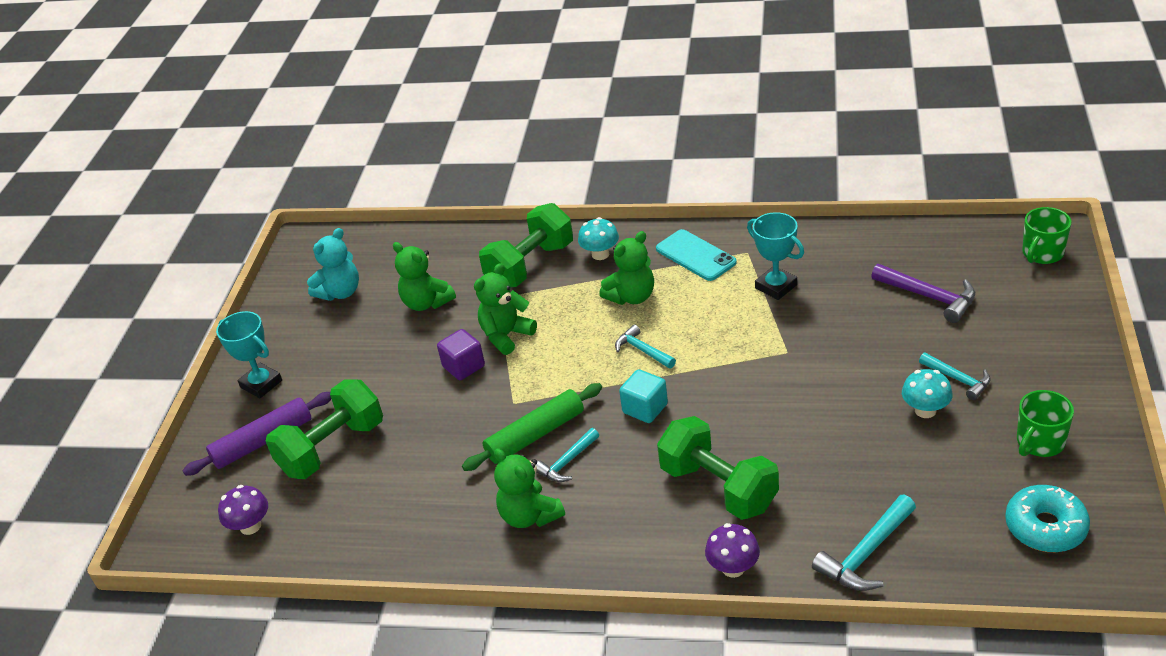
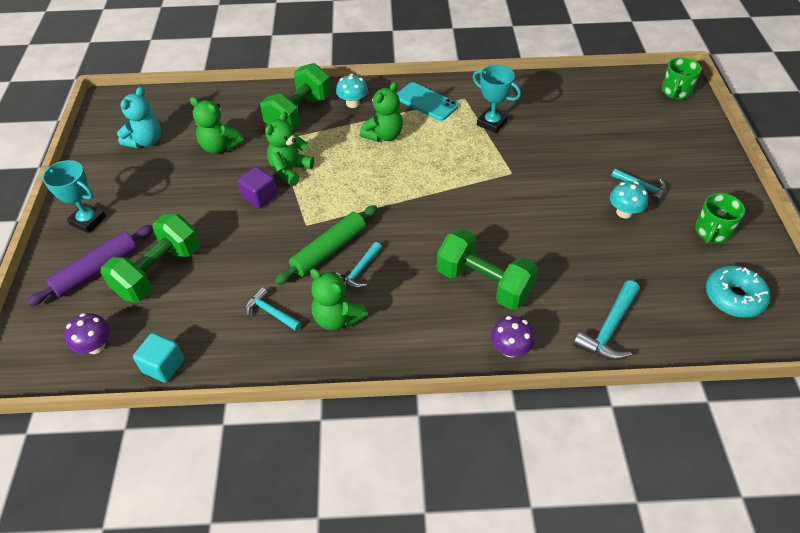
camera: 15 degrees left, 10 degrees up
turquoise hammer [615,325,676,368] -> turquoise hammer moved to [245,287,302,331]
turquoise cube [619,369,668,423] -> turquoise cube moved to [133,333,184,383]
purple hammer [871,264,975,323] -> none

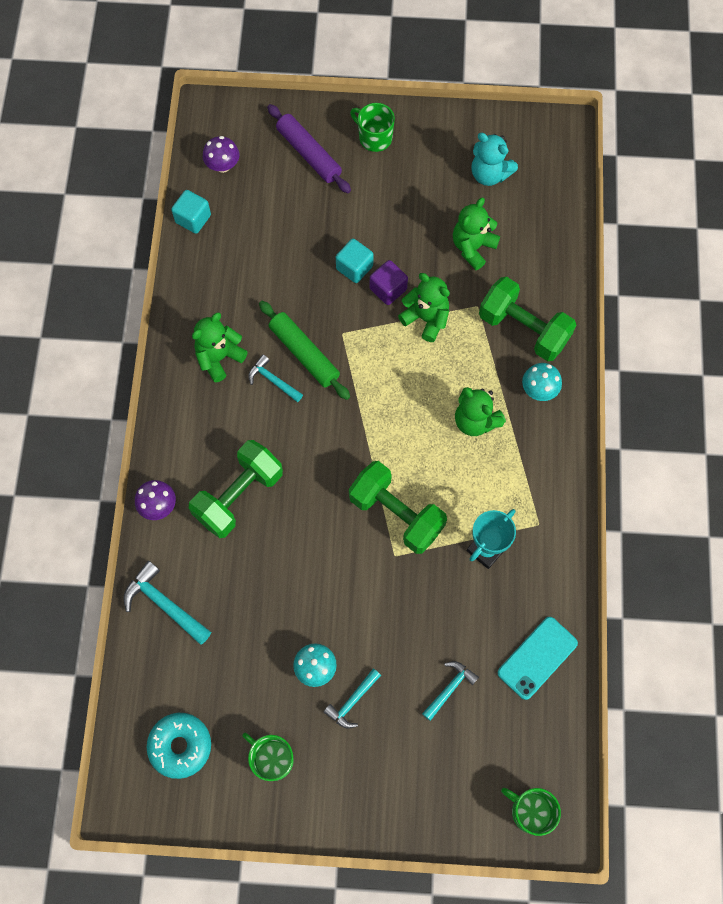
camera: 95 degrees right, 20 degrees up
turquoise trophy [42,160,106,233] -> green mug [350,103,395,152]
green dumbbell [100,214,200,302] -> green dumbbell moved to [349,461,447,554]
turquoise hammer [245,287,302,331] -> turquoise hammer moved to [422,661,479,721]
turquoise phone [397,82,458,121] -> turquoise phone moved to [498,617,578,700]
none -> turquoise cube [336,239,374,283]

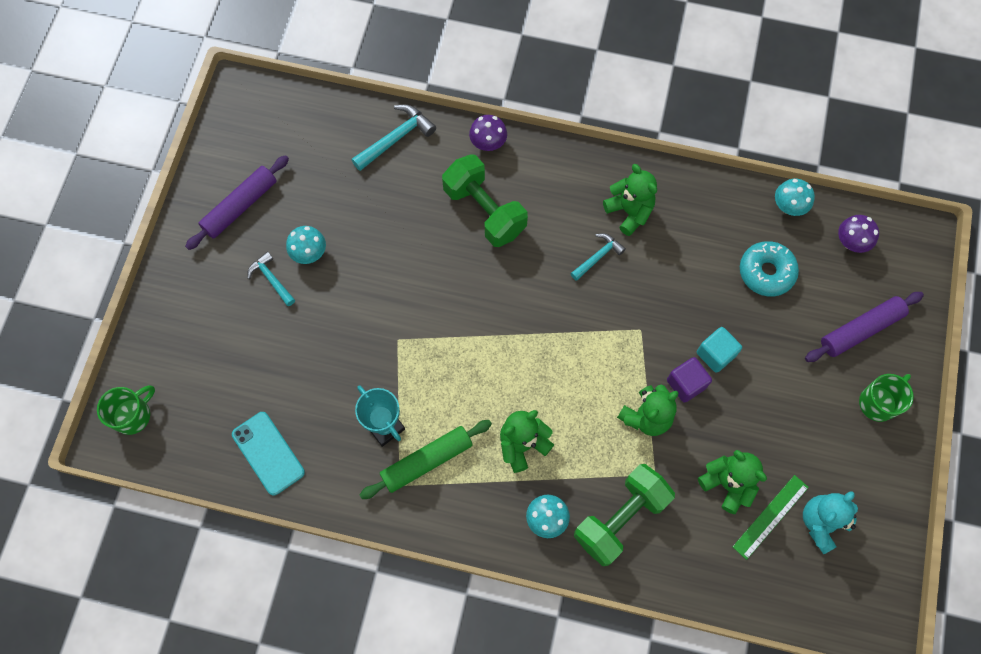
camera: 100 degrees right, 0 degrees up
turquoise donut [147,713,211,779] -> turquoise donut moved to [740,241,799,297]
turquoise cube [171,190,211,234] -> turquoise mushroom [775,179,815,216]
green mug [242,733,294,781] -> purple rolling pin [185,155,289,250]
green rolling pin [259,301,350,400] -> green rolling pin moved to [359,420,492,499]
green dumbbell [349,461,447,554] -> none
turquoise hammer [422,661,479,721] -> none
none -> green ruler [733,475,809,560]

